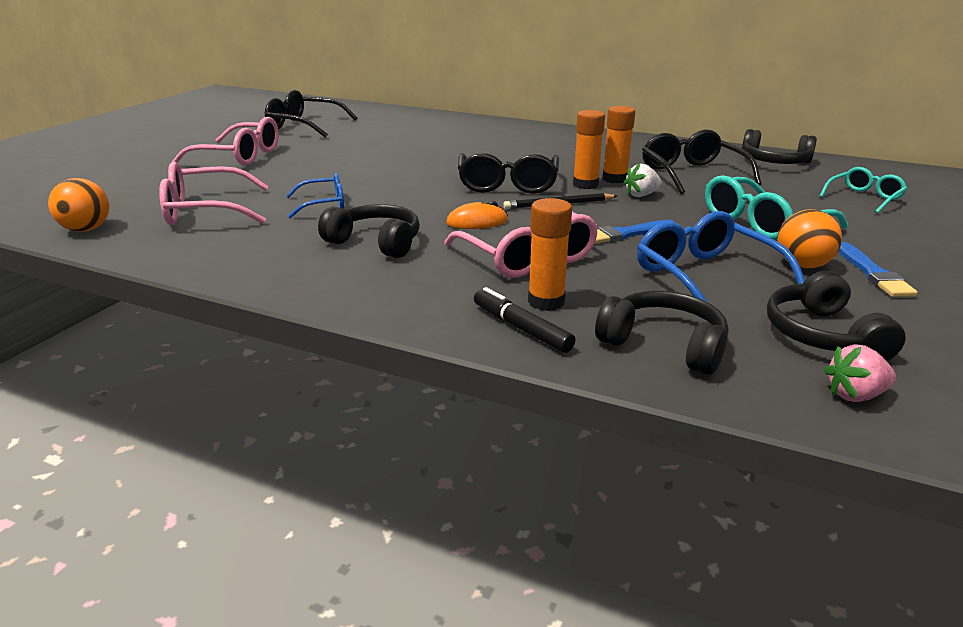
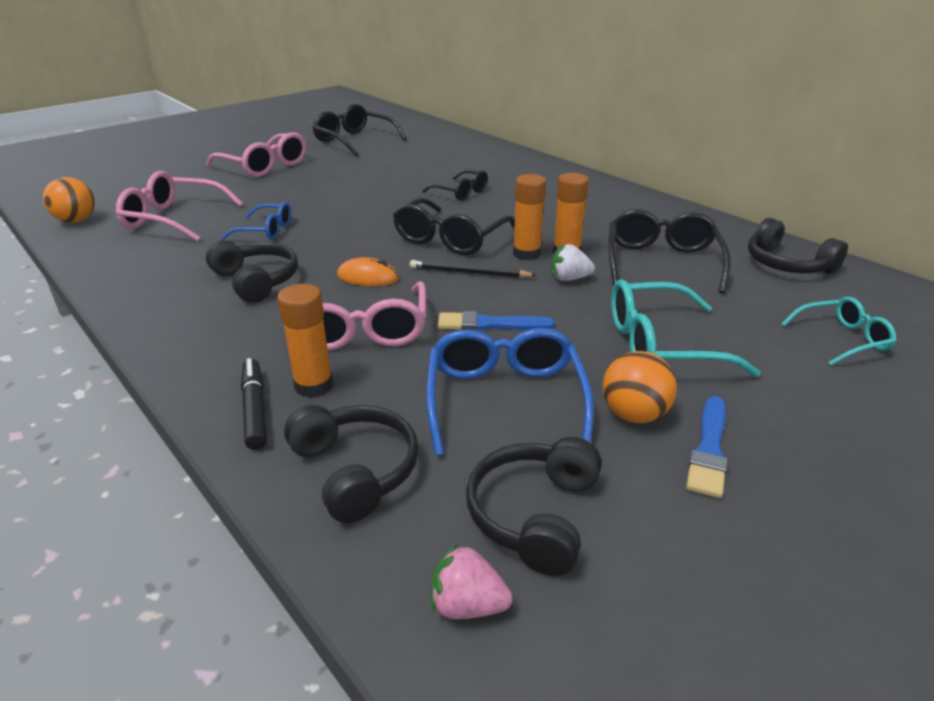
camera: 25 degrees right, 5 degrees up
none -> black glasses [422,170,488,201]

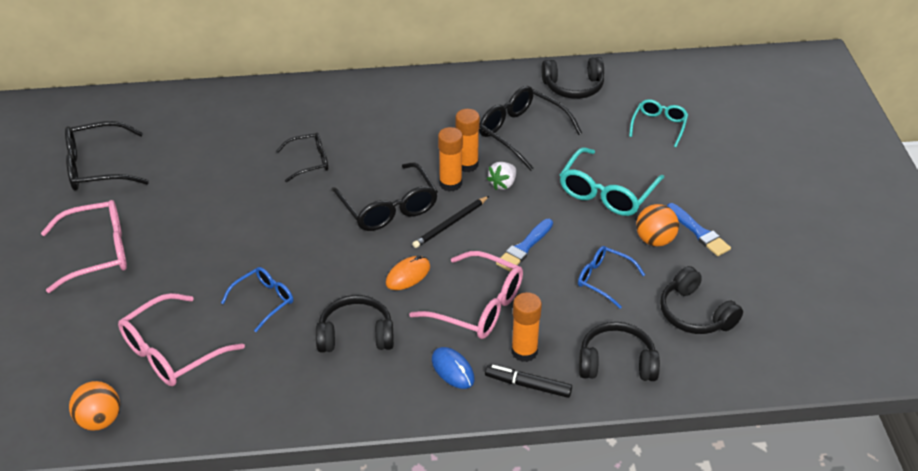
camera: 55 degrees left, 10 degrees up
blue glasses [426,328,594,456] -> blue glasses [578,246,645,309], size x0.61
pink strawberry [431,543,513,619] -> none
none -> blue mouse [432,347,475,389]

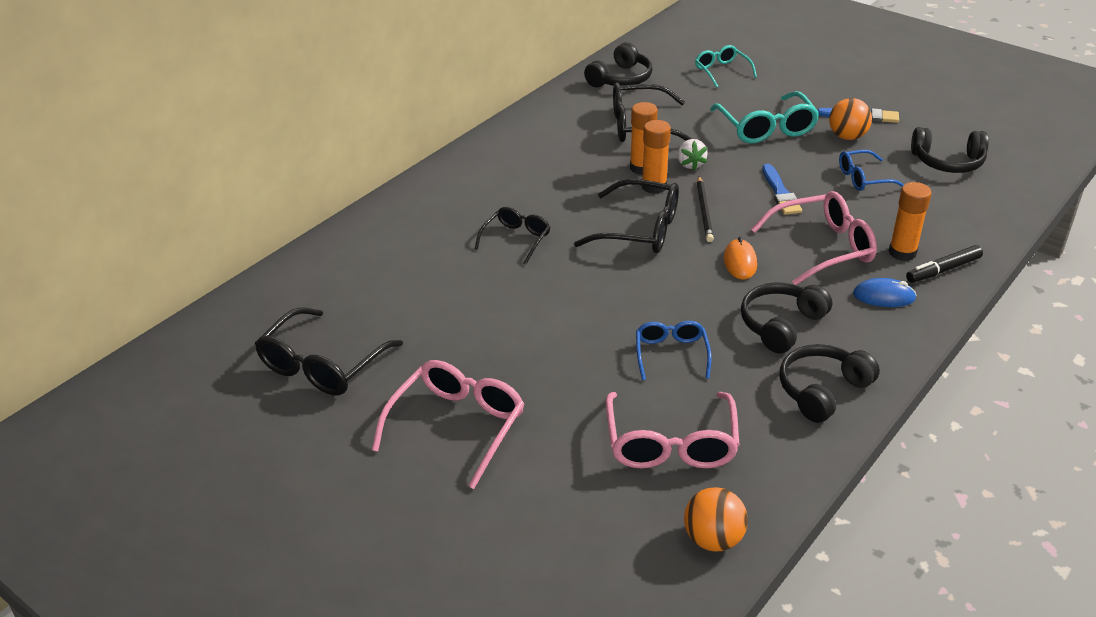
camera: 45 degrees left, 5 degrees down
black headphones [579,322,660,381] -> black headphones moved to [780,344,880,423]

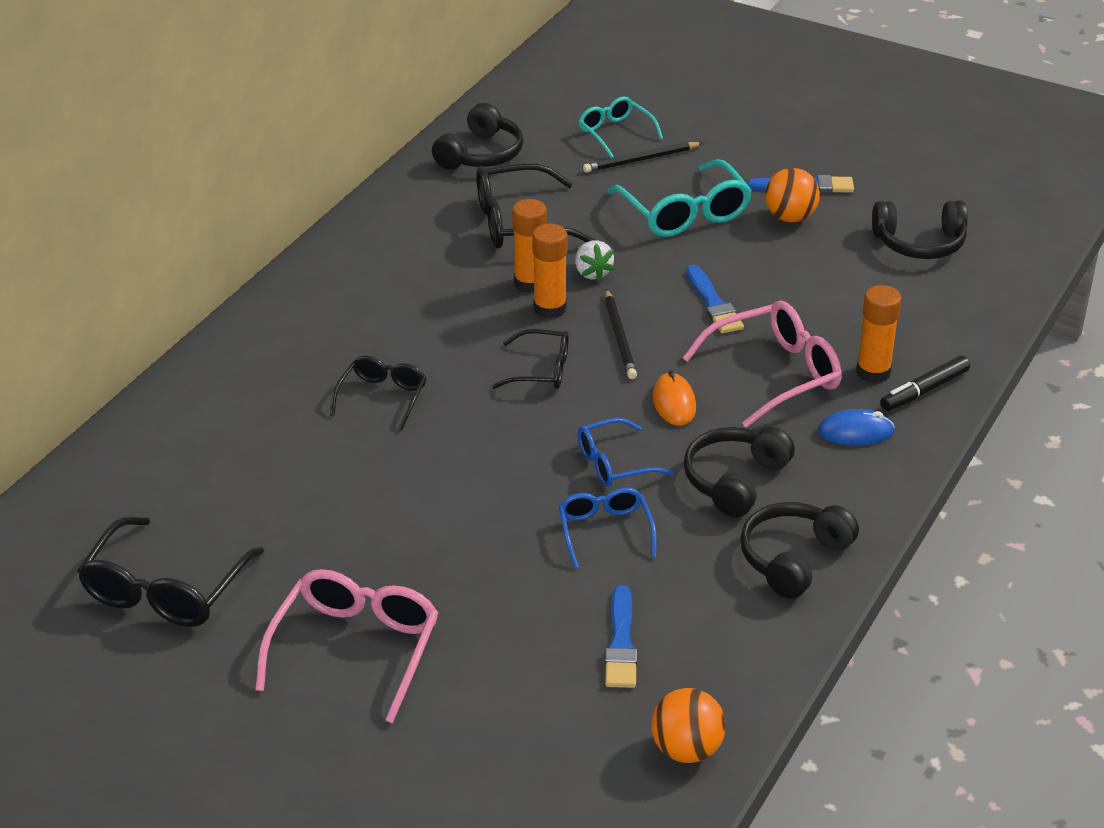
camera: 10 degrees left, 0 degrees up
black glasses [574,179,679,253] -> black glasses [492,329,569,389], size x0.61
pink glasses [606,392,740,468] -> blue brush [605,585,637,688]
blue glasses [839,150,904,191] -> blue glasses moved to [578,418,673,487]
none -> black pencil [583,142,703,173]

